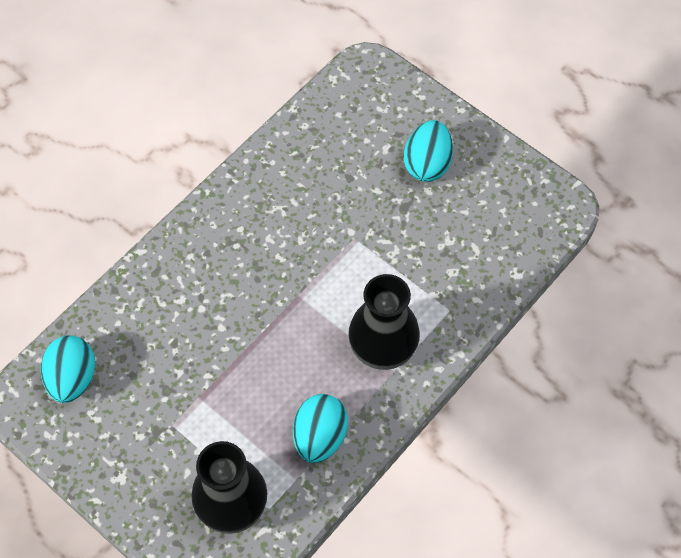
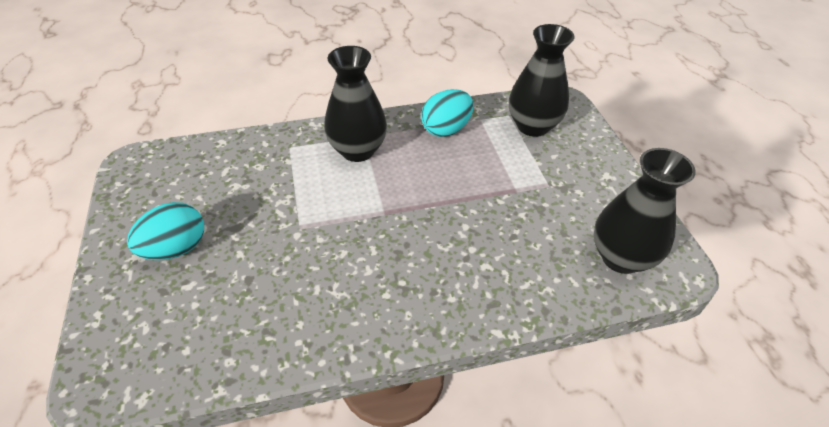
camera: 145 degrees left, 15 degrees down
turquoise egg [41,335,95,403] -> black vase [594,148,696,274]

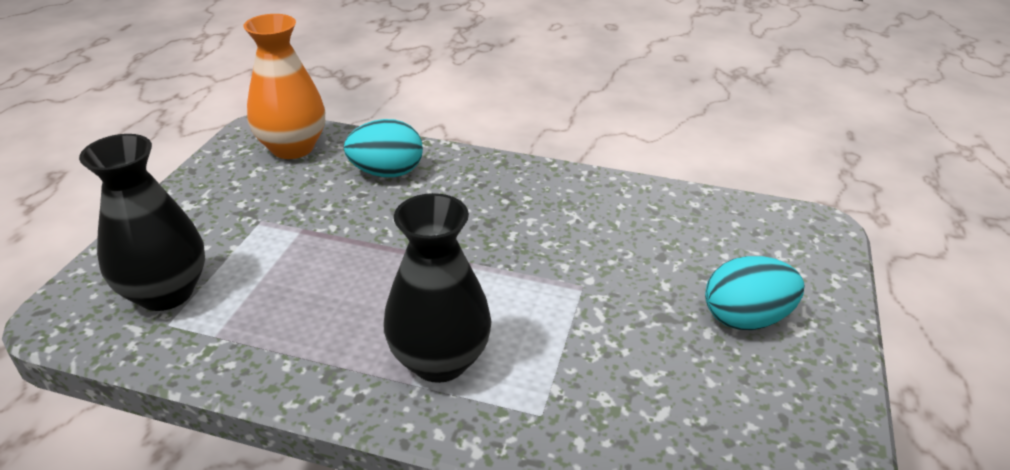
camera: 150 degrees left, 10 degrees down
turquoise egg [421,89,474,137] -> turquoise egg moved to [344,119,423,177]
black vase [594,148,696,274] -> orange vase [243,14,325,159]

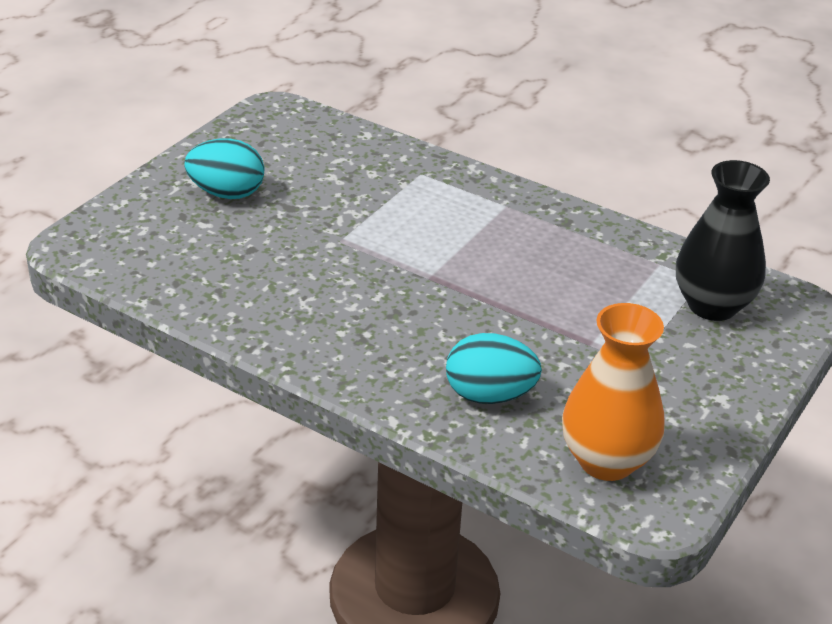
camera: 165 degrees left, 0 degrees up
black vase [383,193,492,383] -> none

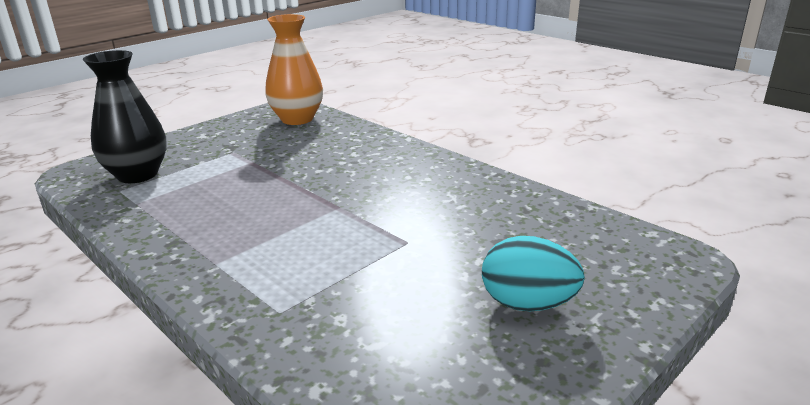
camera: 165 degrees left, 10 degrees down
turquoise egg [446,333,542,404] -> none

